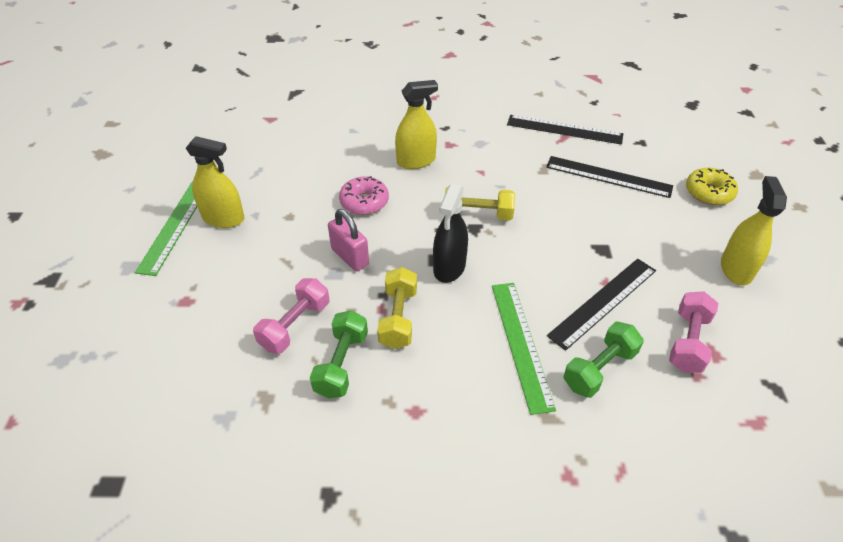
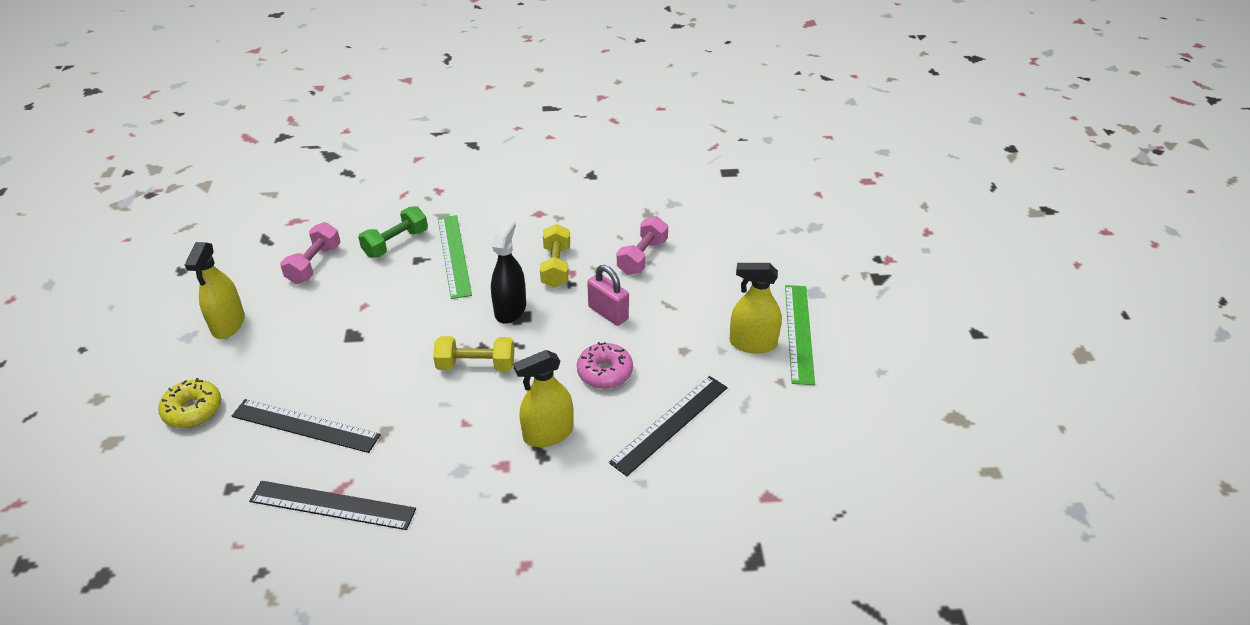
camera: 175 degrees right, 5 degrees down
green dumbbell [310,310,368,398] -> none
black ruler [547,259,656,351] -> black ruler moved to [609,376,728,476]

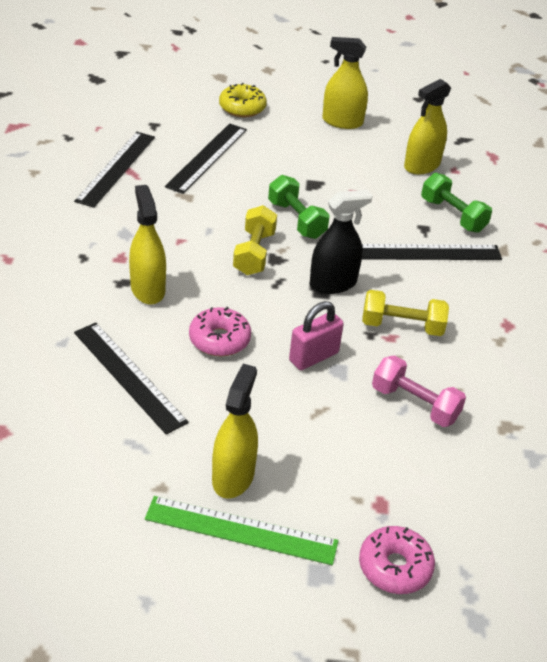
camera: 95 degrees right, 0 degrees up
pink dumbbell [280,222,341,284] -> yellow spray bottle [404,79,451,174]
green ruler [438,215,472,299] -> black ruler [362,244,502,260]
black spray bottle [491,219,526,324] -> black spray bottle turned 45 degrees counterclockwise [310,190,372,294]
none -> green dumbbell [268,175,330,239]
none -> pink donut [359,526,435,594]

